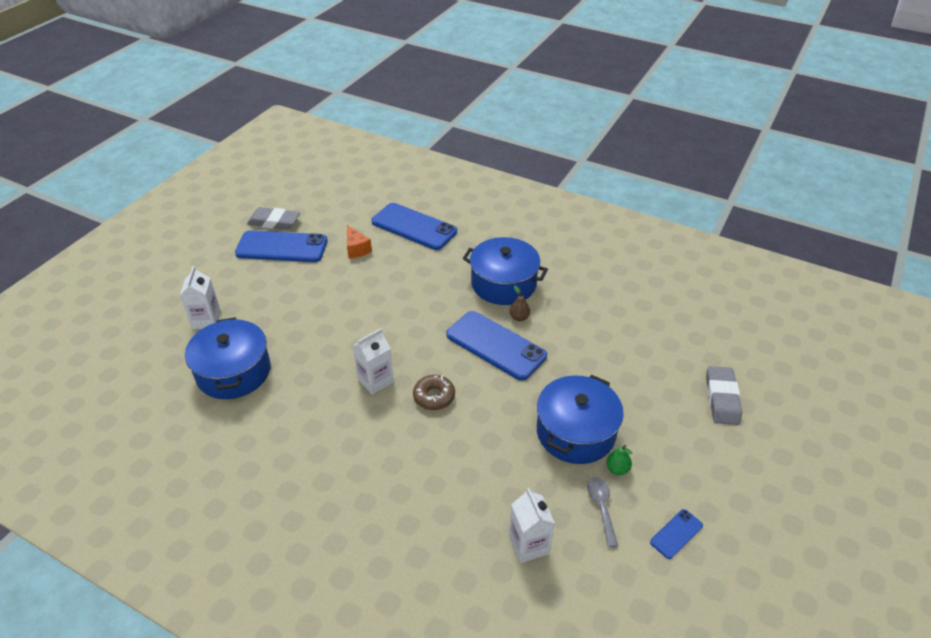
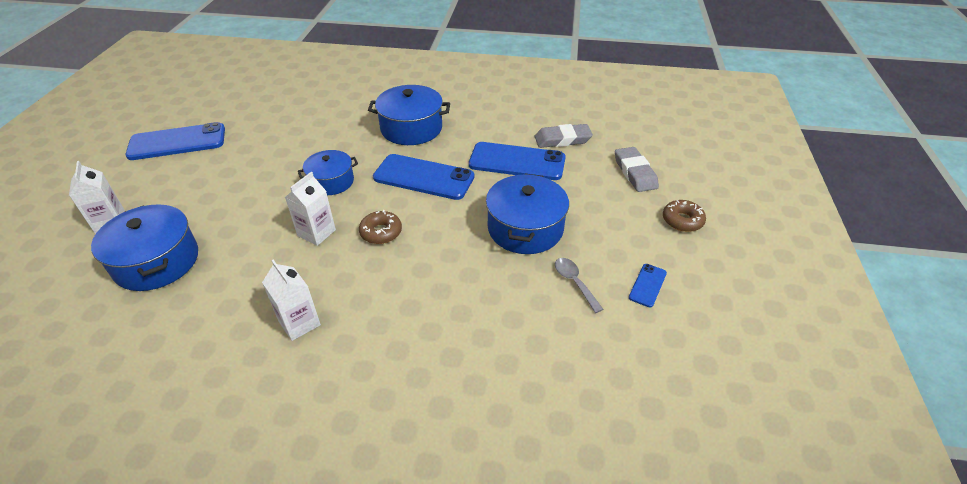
camera: 20 degrees left, 0 degrees up
grey eraser [247,207,300,230] -> grey eraser moved to [535,124,593,148]
orange cheese [347,225,372,259] -> none
blue phone [371,203,457,250] -> blue phone moved to [469,142,566,180]
brown pear [509,285,530,321] -> none
white carton [509,488,555,563] -> white carton moved to [262,260,321,341]
green pear [606,445,632,475] -> none
none -> blue pot [298,150,358,195]
none -> brown donut [663,200,706,232]

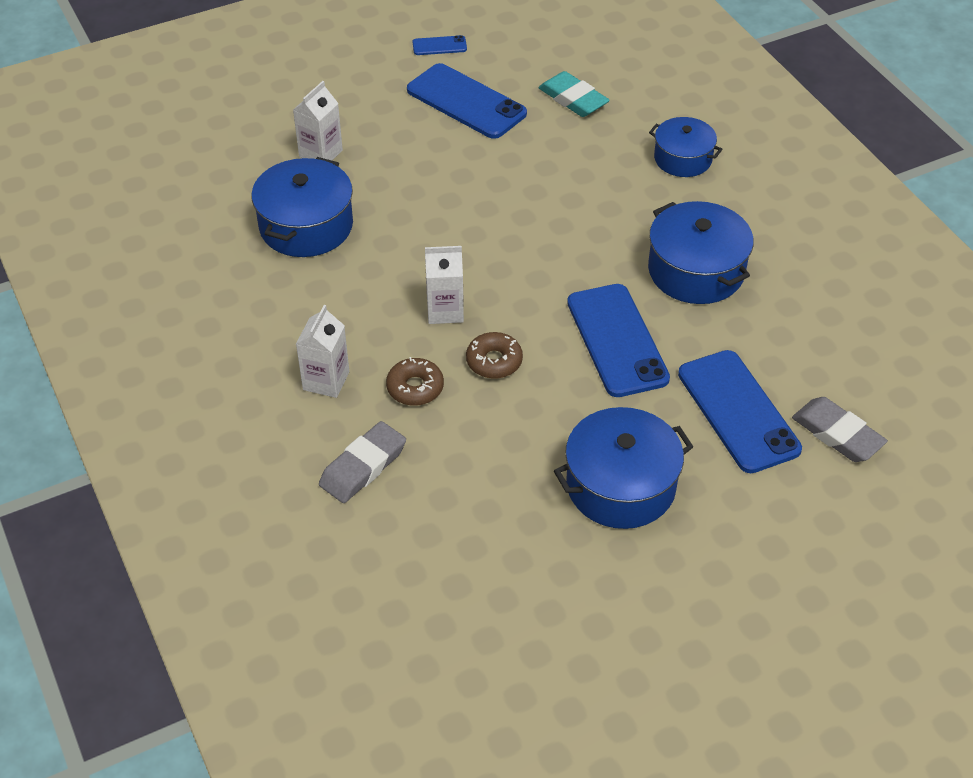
camera: 55 degrees right, 5 degrees up
blue pot [298,150,358,195] -> blue pot moved to [649,117,722,177]
grey spoon [555,258,604,313] -> none
grey eraser [615,147,659,192] -> grey eraser moved to [319,421,406,503]
blue phone [629,264,667,307] -> blue phone moved to [413,35,467,55]
brown donut [663,200,706,232] -> brown donut moved to [386,357,444,406]
none -> turquoise eraser [538,71,610,117]

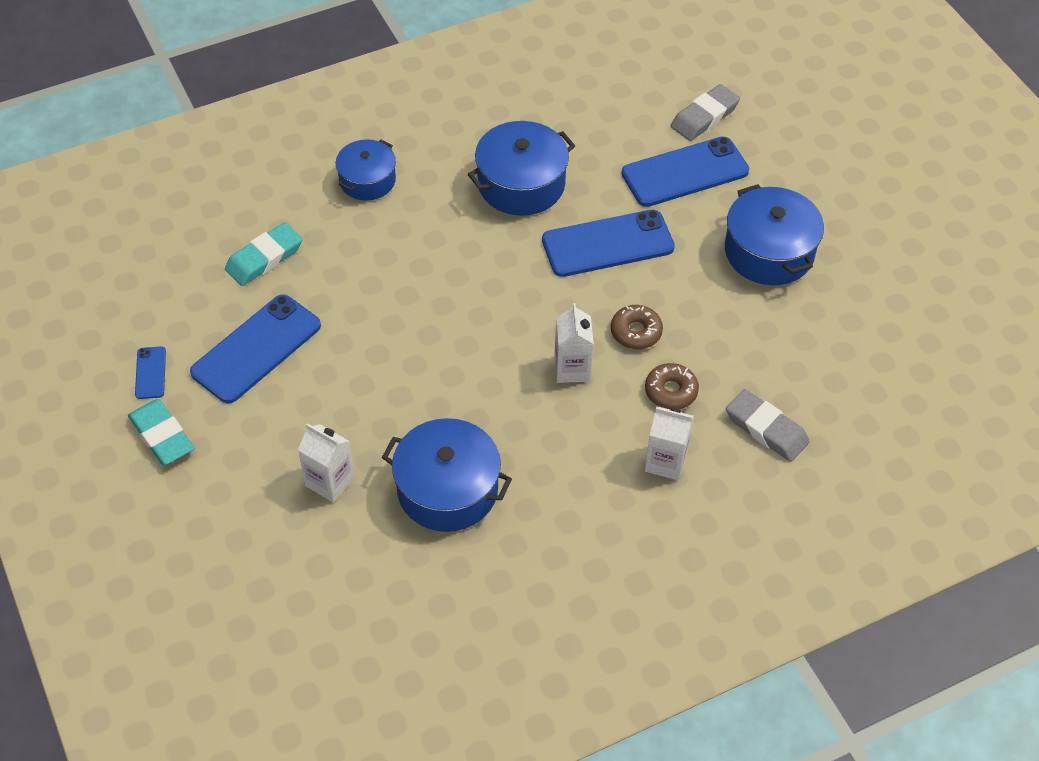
camera: 90 degrees left, 5 degrees up
none -> turquoise eraser [128,399,194,465]

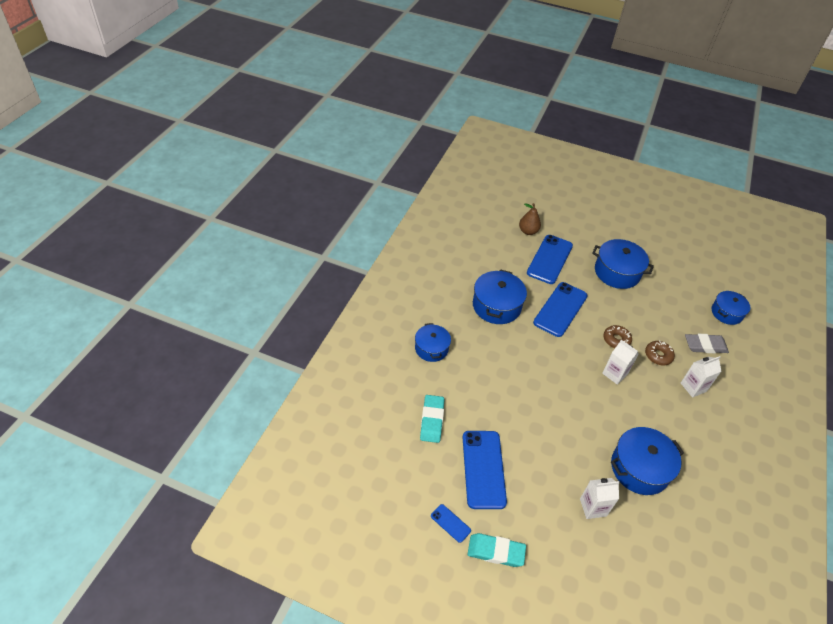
camera: 45 degrees left, 5 degrees down
grey eraser [671,84,740,141] -> brown pear [519,203,541,235]
none -> blue pot [712,291,750,325]

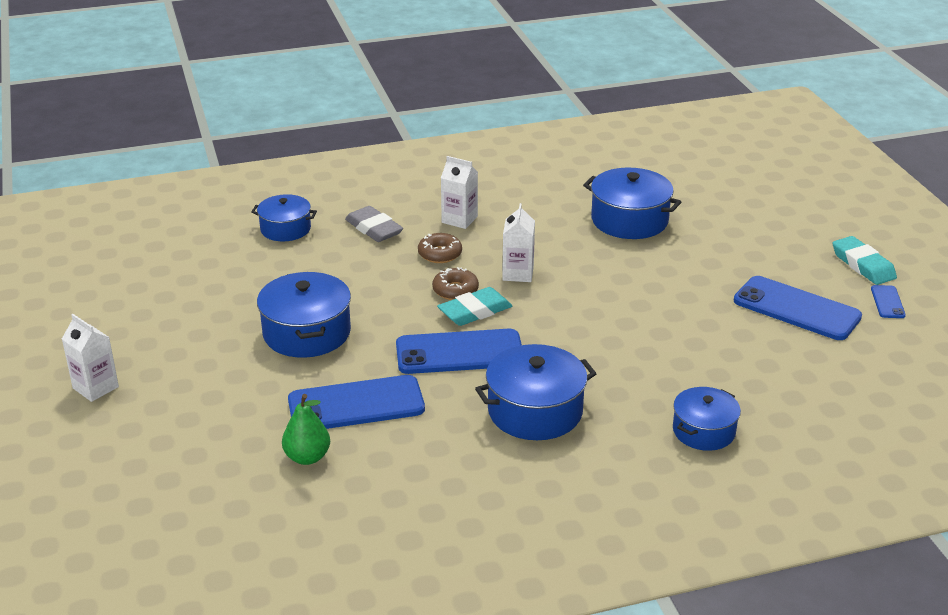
camera: 125 degrees left, 15 degrees down
turquoise eraser [420,395,444,443] -> turquoise eraser moved to [437,287,512,326]
blue phone [463,431,507,509] -> blue phone turned 75 degrees clockwise [734,276,862,340]
brown pear [519,203,541,235] -> green pear [282,394,330,465]
white carton [580,478,620,519] -> white carton moved to [62,314,119,402]

